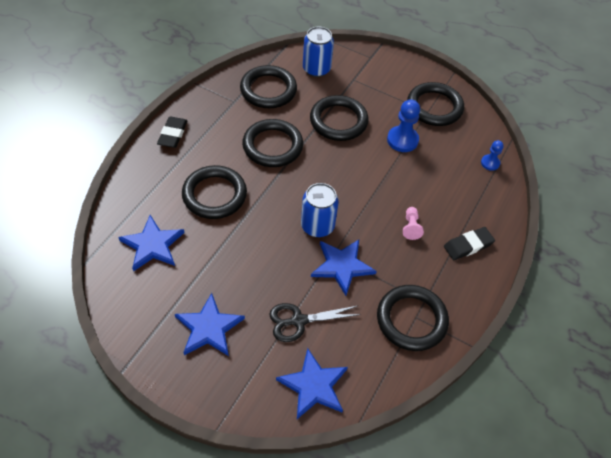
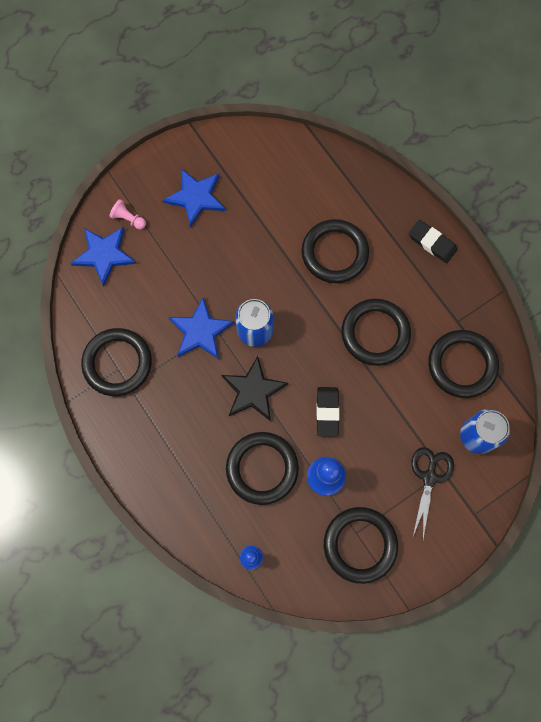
camera: 120 degrees right, 20 degrees up
blue star [118,215,185,271] -> none
black scissors [269,303,361,342] -> black scissors moved to [411,447,454,539]
black ring [310,95,369,141] -> black ring moved to [226,432,299,505]
pink pawn [403,207,424,240] -> pink pawn moved to [109,199,146,230]
black eraser [444,227,495,260] -> black eraser moved to [316,387,339,436]
none -> black star [221,356,288,421]

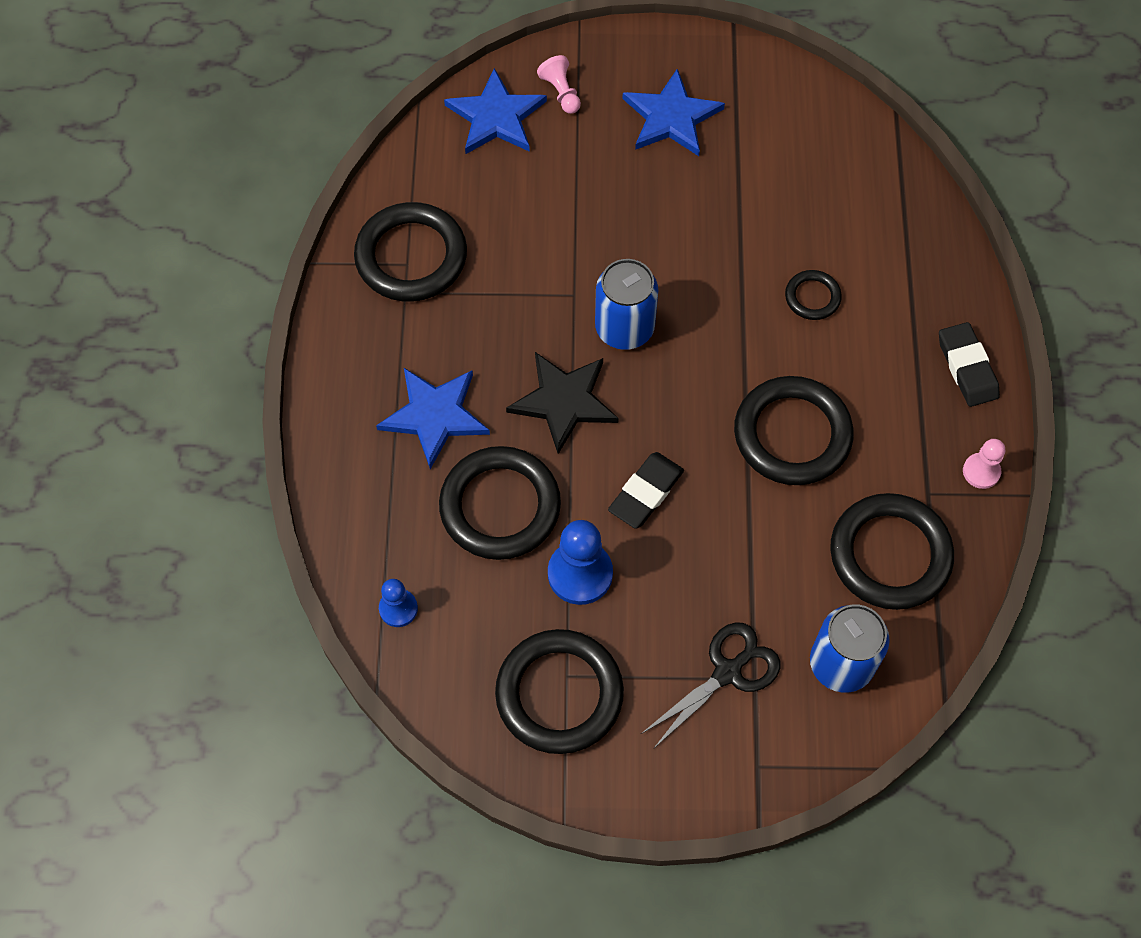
camera: 35 degrees right, 10 degrees down
blue star [168,298,234,359] -> blue star moved to [376,368,490,469]
black ring [301,219,369,283] -> black ring [785,270,842,320], size x0.49
none -> pink pawn [963,439,1005,489]

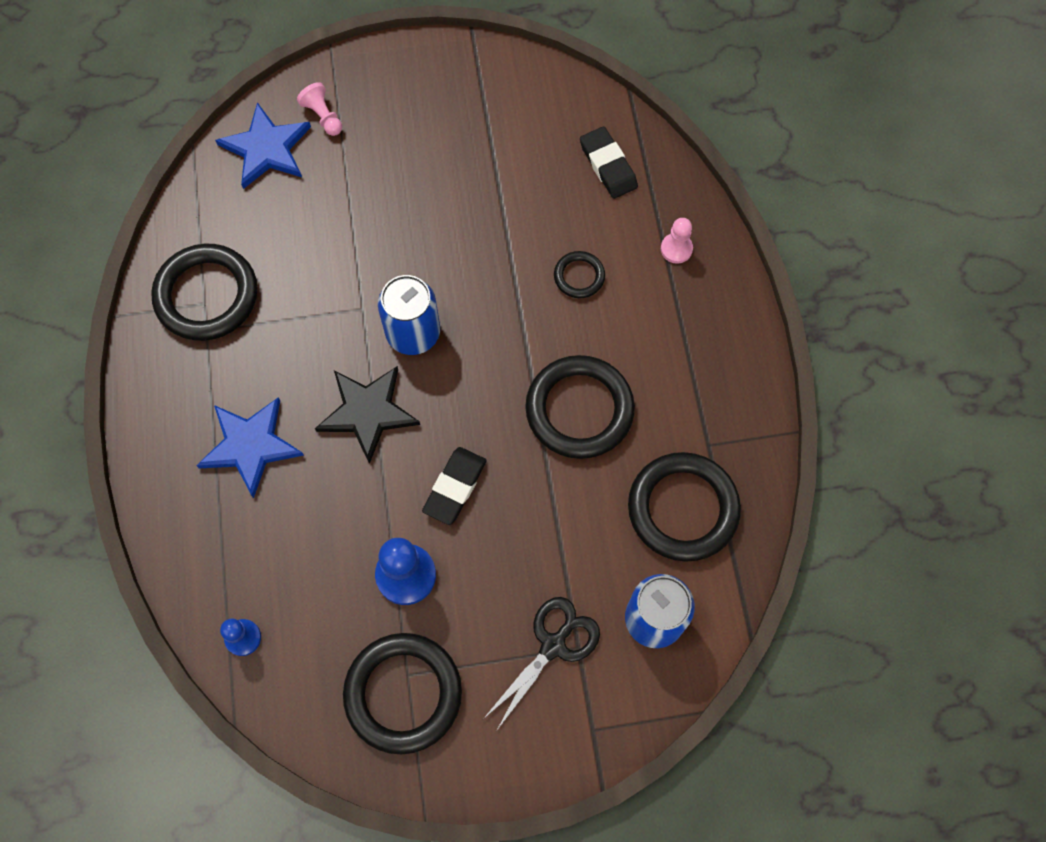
camera: 10 degrees left, 5 degrees up
black ring [439,446,561,560] -> none
blue star [622,69,725,156] -> none
black eraser [939,322,1000,407] -> black eraser moved to [580,126,638,199]
pink pawn [963,439,1005,489] -> pink pawn moved to [661,218,693,264]

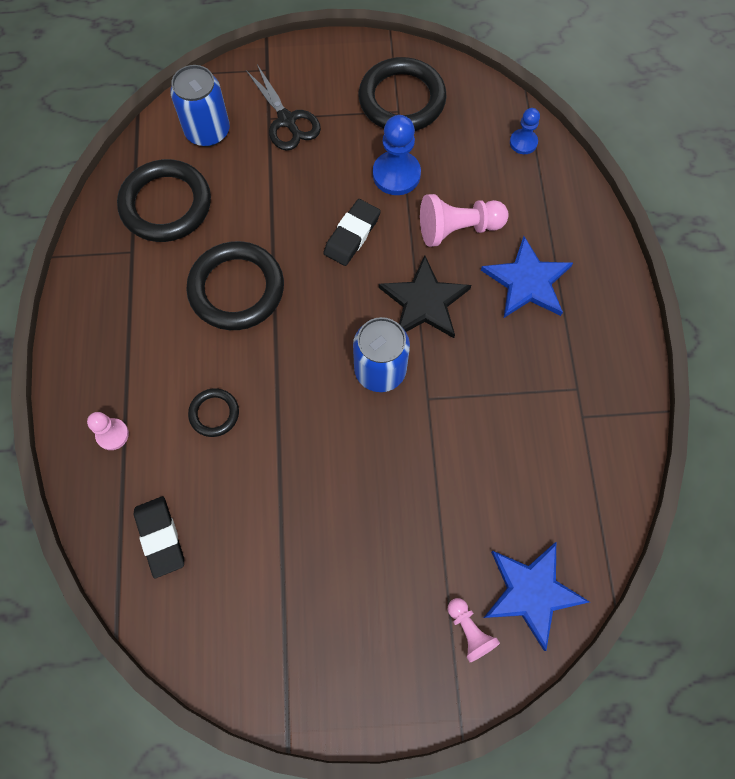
camera: 175 degrees left, 0 degrees up
black ring [151,244,258,341] -> none
black scissors [483,597,600,730] -> black scissors turned 75 degrees counterclockwise [246,64,321,151]
none -> pink pawn [420,194,509,247]

